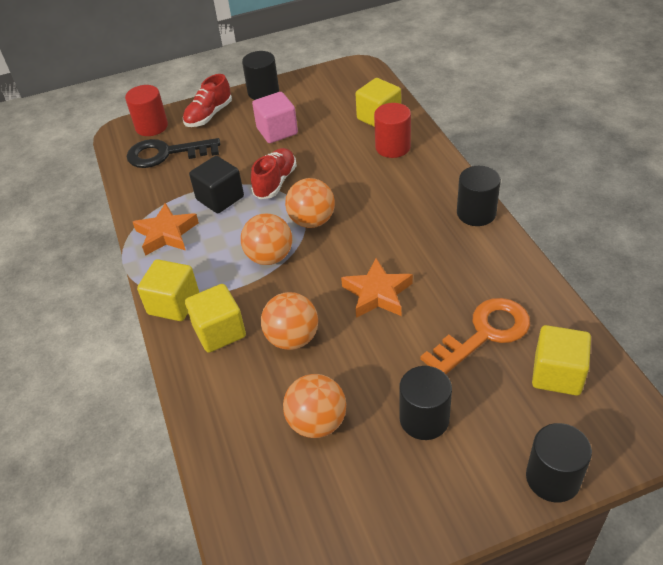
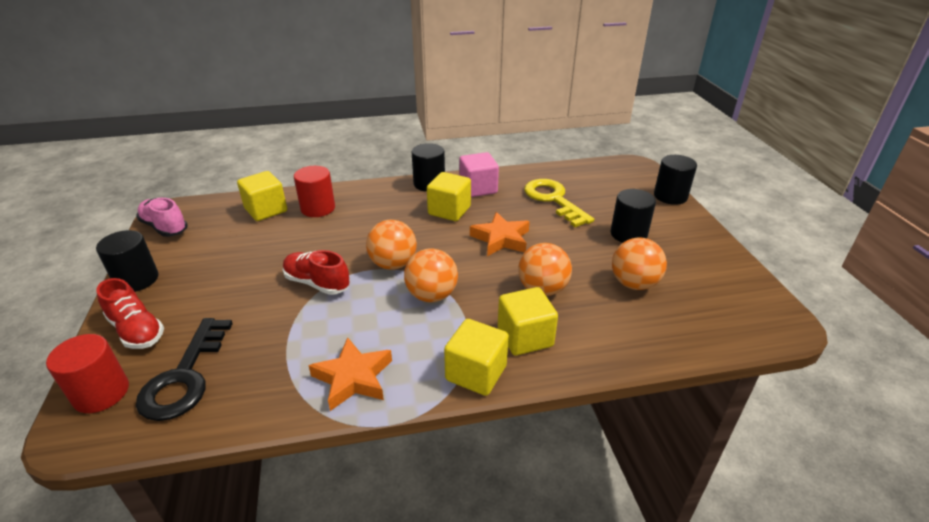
camera: 85 degrees left, 10 degrees down
black cube [189,156,244,213] -> none
pink cube [252,92,298,143] -> pink cube moved to [459,152,499,197]
orange key [420,298,530,374] -> yellow key [524,179,594,227]
yellow cube [532,325,591,395] -> yellow cube moved to [427,172,471,221]
none -> pink shoe [136,198,188,237]

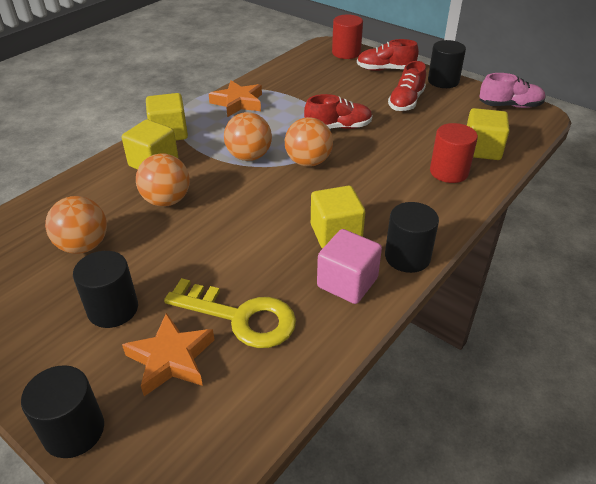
camera: 140 degrees right, 5 degrees up
black key [136,318,233,421] -> none
orange star [470,212,530,256] -> orange star moved to [122,313,214,396]
none -> red shoe [388,61,426,111]

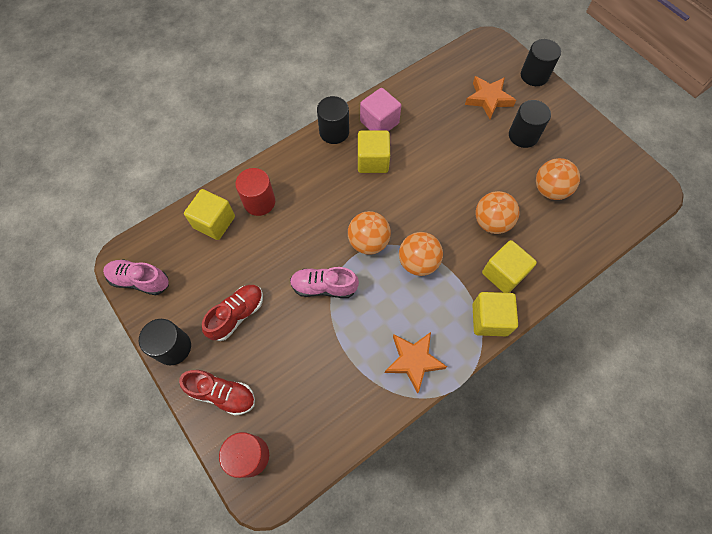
camera: 165 degrees left, 25 degrees up
yellow key [164,278,296,348] -> none
red shoe [304,94,373,129] -> pink shoe [290,267,359,298]

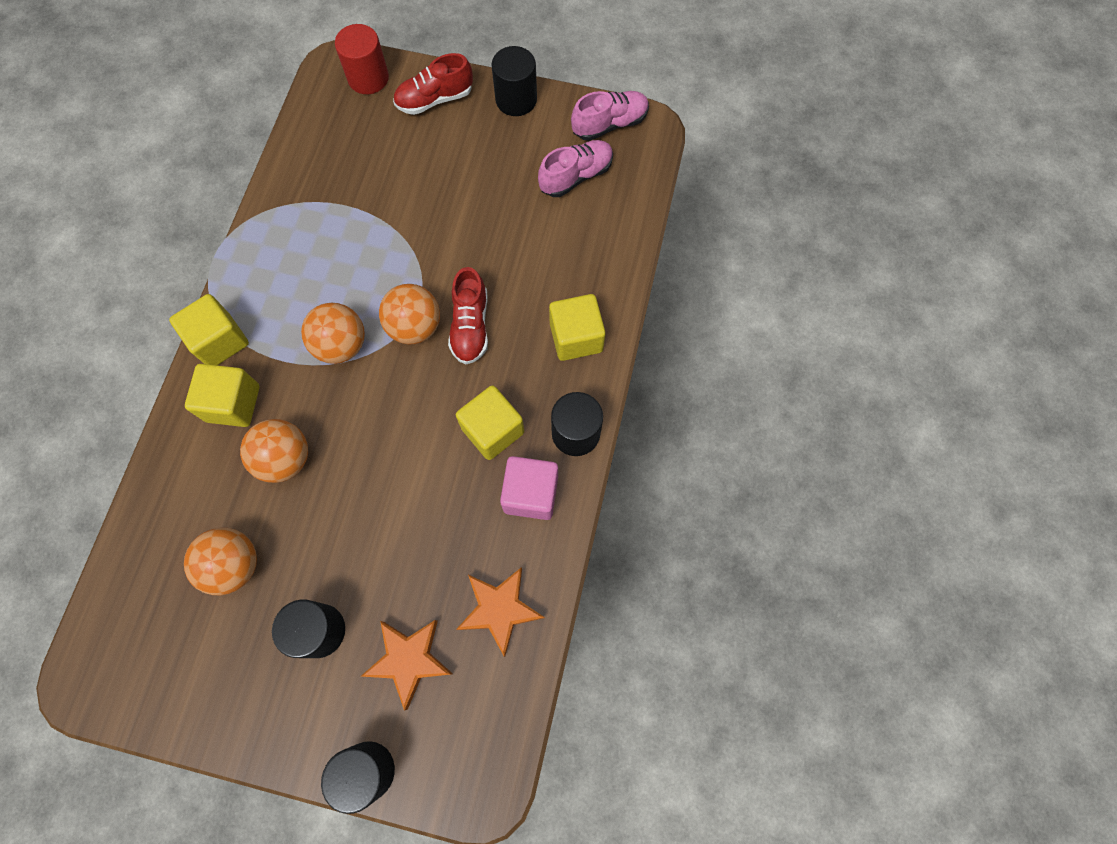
camera: 140 degrees right, 5 degrees up
yellow cube [184,189,235,240] -> yellow cube moved to [549,294,606,361]
red shoe [202,285,263,341] -> red shoe moved to [448,267,488,364]
red cylinder [235,168,275,216] -> none
pink shoe [290,267,359,298] -> pink shoe moved to [538,140,613,197]
orange star [385,332,447,394] -> orange star moved to [456,567,545,657]

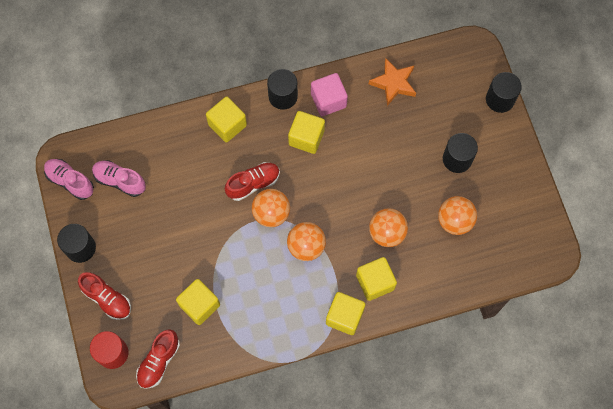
camera: 120 degrees left, 0 degrees up
orange star [361,620,453,711] -> none
none -> red shoe [136,329,180,389]
none -> yellow cube [176,279,220,325]

